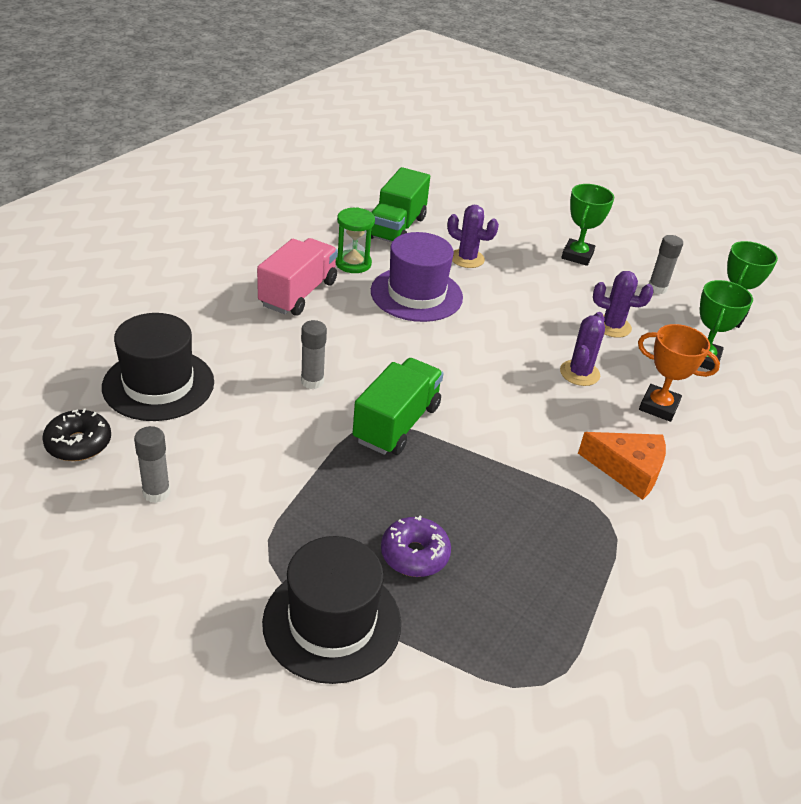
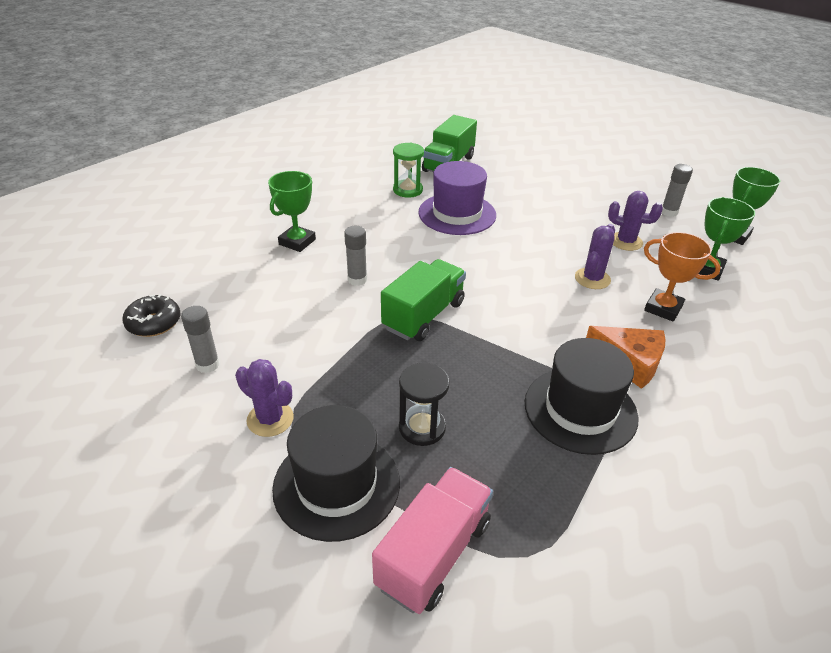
camera: 10 degrees right, 0 degrees up
black hat [102,313,214,421] -> black hat moved to [525,338,638,455]
pink truck [257,238,338,316] -> pink truck moved to [372,467,493,614]
purple donut [381,516,451,577] -> black hourglass [399,363,450,446]
purple cactus [447,205,499,268] -> purple cactus moved to [235,359,294,437]
green trophy [561,184,614,266] -> green trophy moved to [268,171,316,252]

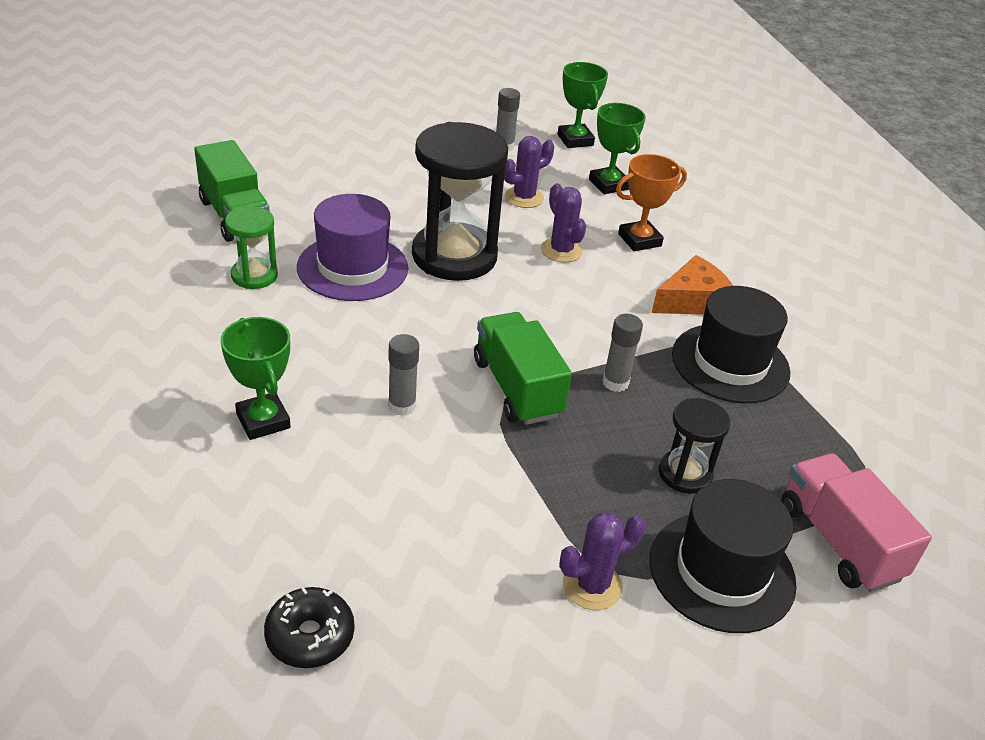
camera: 60 degrees left, 0 degrees up
grey glue stick [181,306,220,373] -> grey glue stick moved to [602,314,643,392]
none -> black hourglass [412,122,508,281]

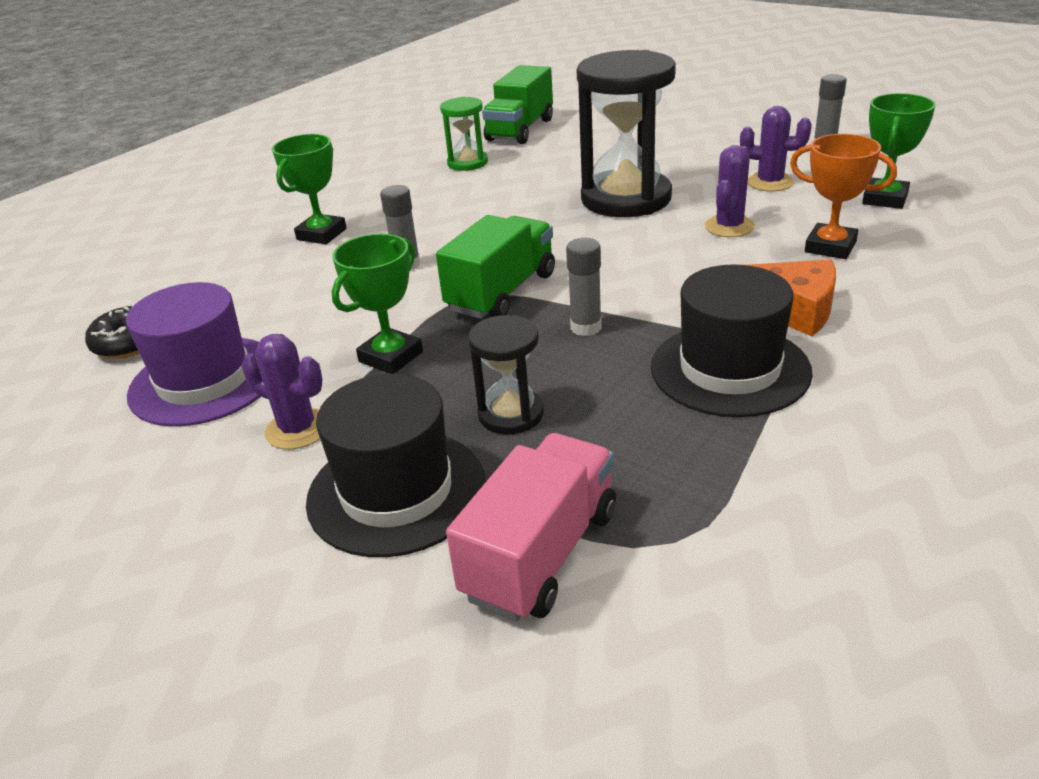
camera: 60 degrees right, 5 degrees down
purple hat [297,194,408,301] -> purple hat moved to [126,282,261,427]
green trophy [557,62,608,148] -> green trophy moved to [332,234,423,374]

